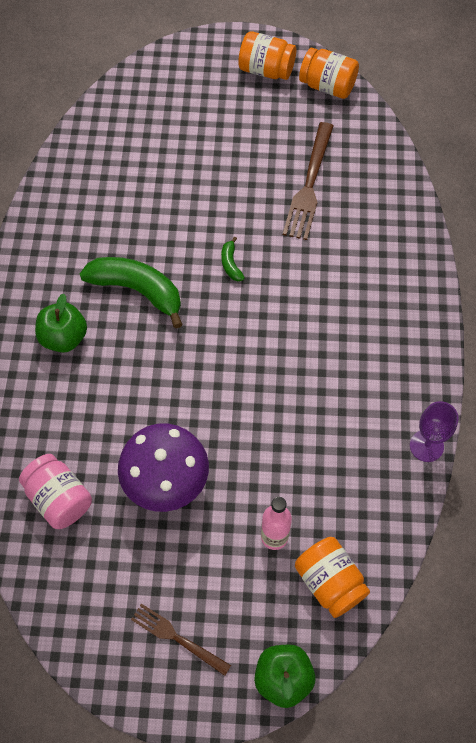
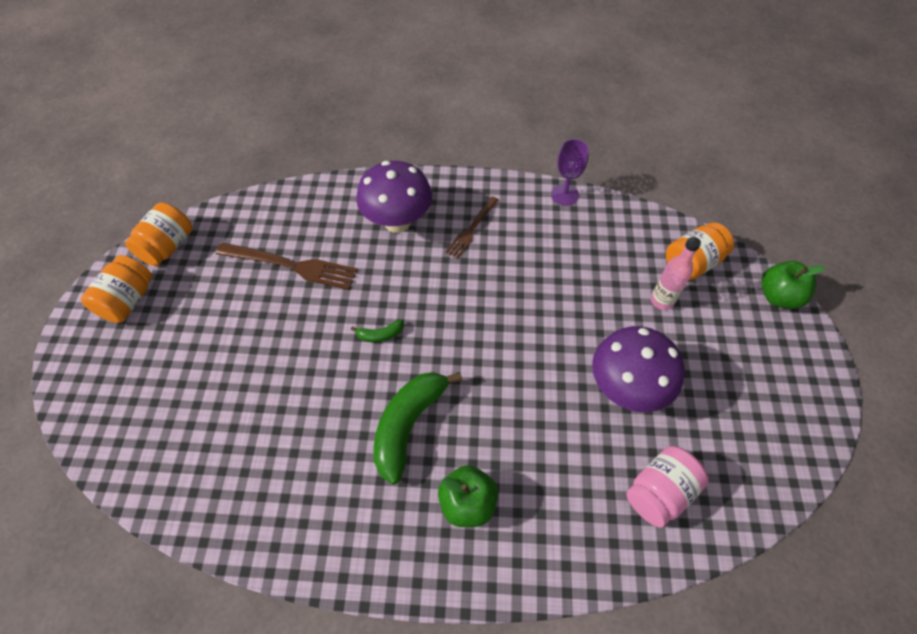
camera: 90 degrees left, 5 degrees down
brown fork [131,604,231,676] -> brown fork moved to [445,196,498,259]
none -> purple mushroom [356,161,432,233]

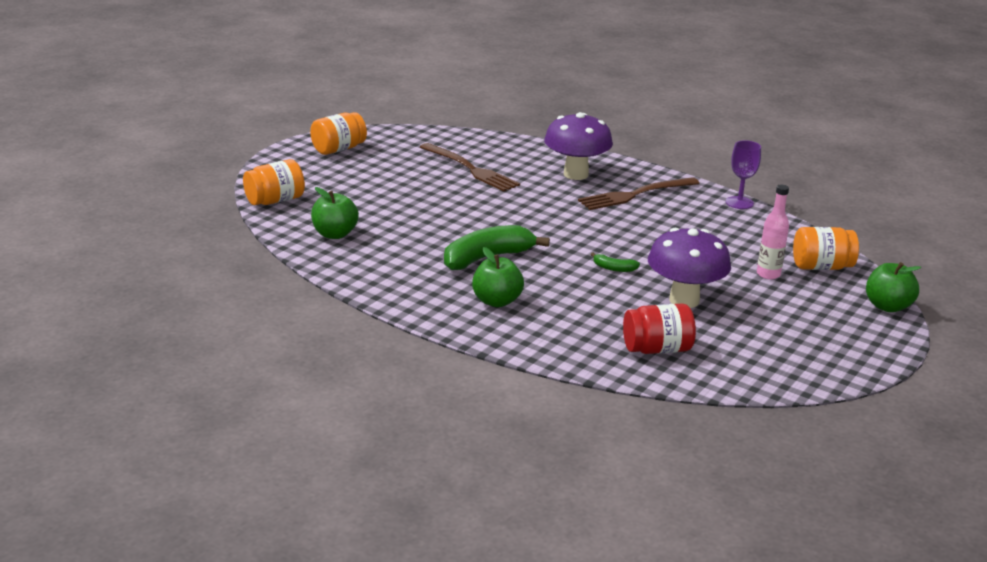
camera: 30 degrees right, 30 degrees down
orange jar [125,203,193,266] -> orange jar moved to [243,159,305,205]
green banana [350,320,404,342] -> green banana moved to [590,253,640,272]
brown fork [445,196,498,259] -> brown fork [578,177,700,210], size x1.63
pink jar [627,446,709,528] -> red jar [623,304,696,354]
none -> green apple [311,187,359,239]

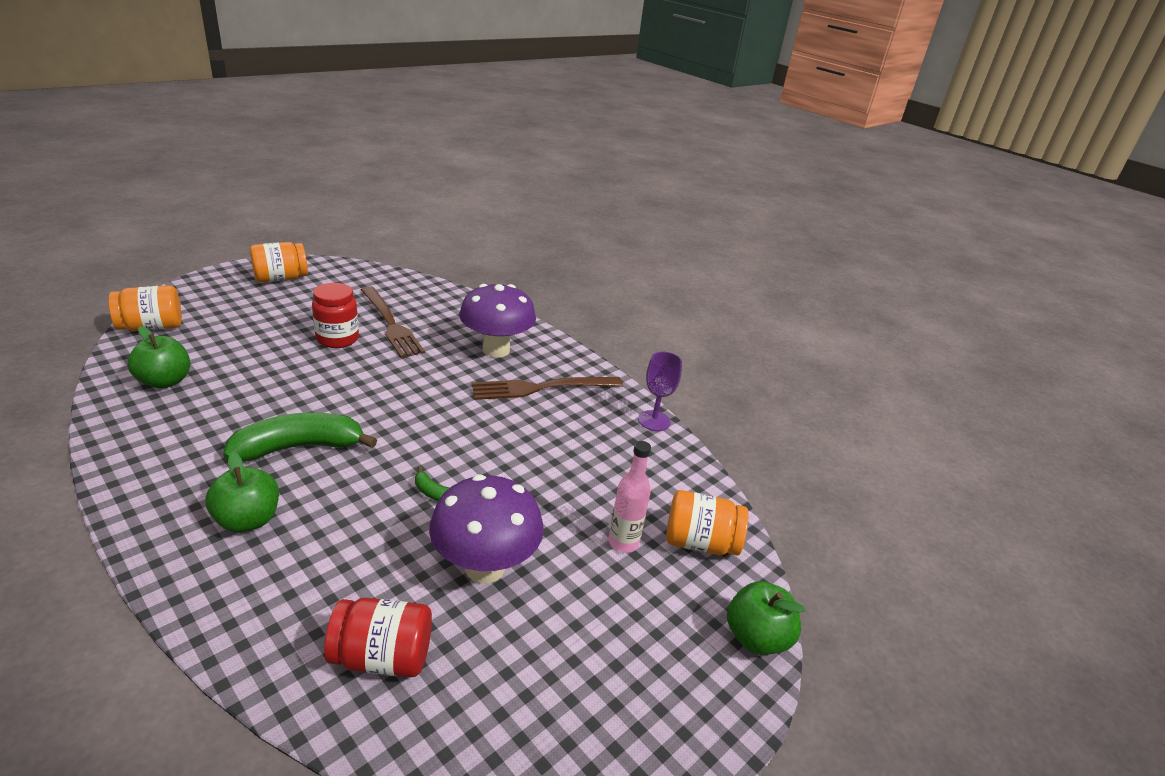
camera: 10 degrees right, 5 degrees up
none -> red jar [312,283,359,348]

